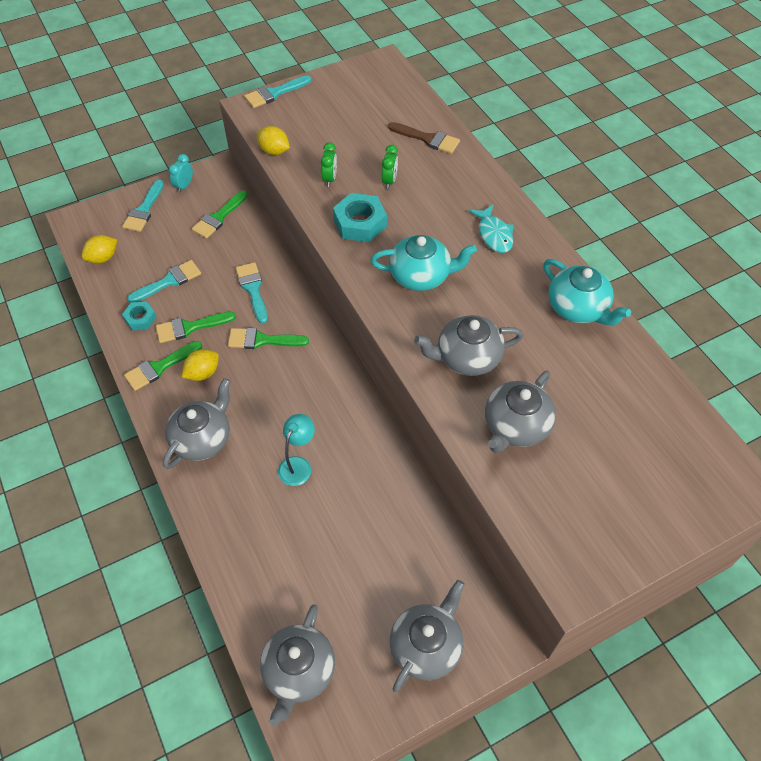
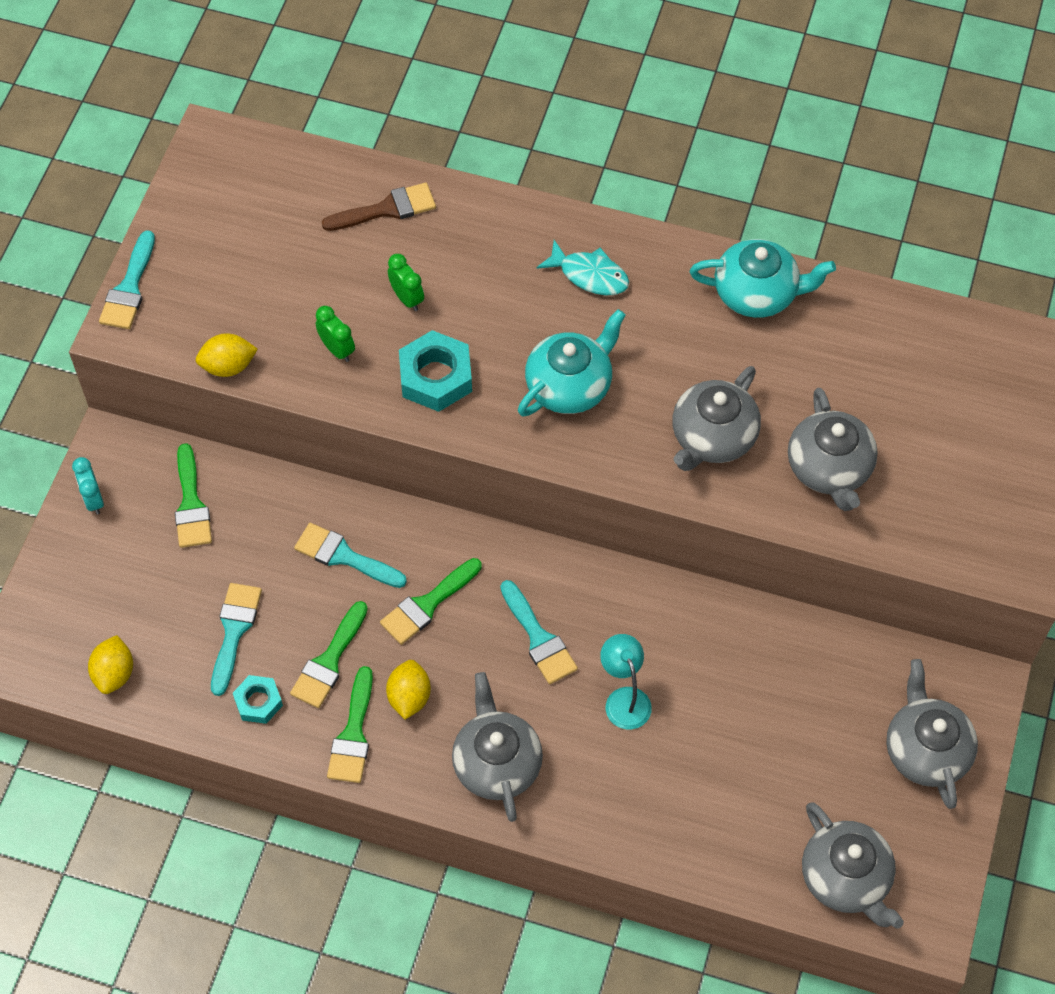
camera: 45 degrees left, 5 degrees up
turquoise brush [122,180,164,232] -> turquoise brush moved to [500,580,578,684]

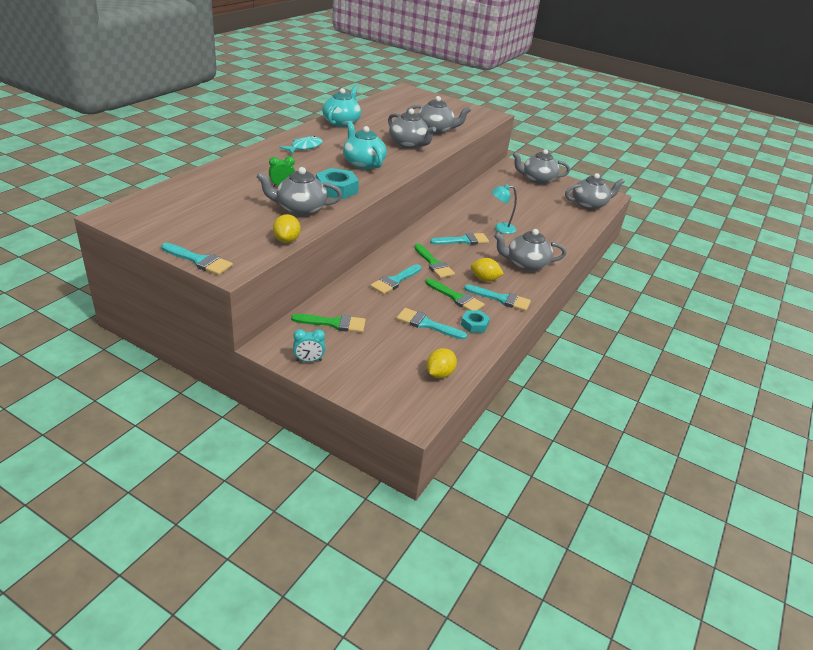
camera: 80 degrees left, 25 degrees down
yellow lemon [88,635,133,694] -> yellow lemon turned 75 degrees counterclockwise [426,348,457,378]
green clock [316,306,355,362] -> grey teapot [256,167,342,216]
brown brush [322,183,436,231] -> none
green brush [327,666,373,783] -> turquoise brush [464,284,531,311]

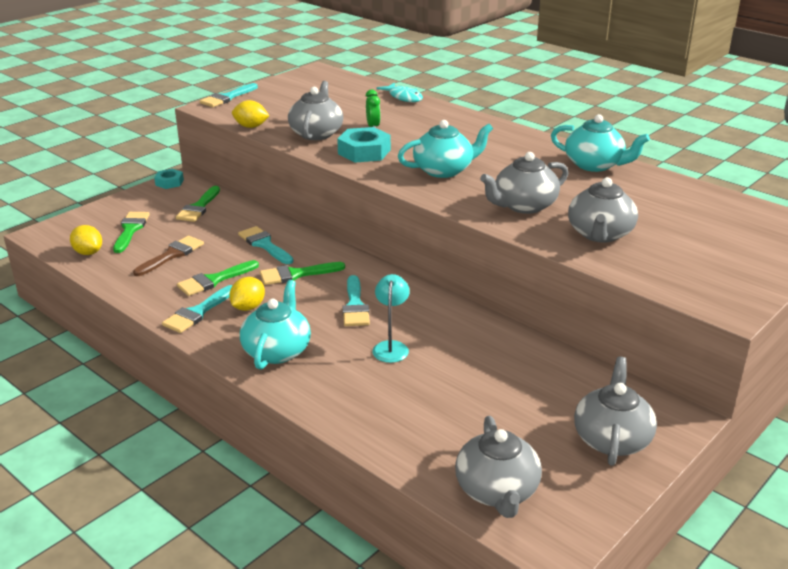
camera: 105 degrees right, 5 degrees down
turquoise fish [279,136,323,154] -> turquoise fish moved to [376,83,423,102]
turquoise clock [293,329,325,362] -> none
turquoise brush [397,308,467,340] -> brown brush [133,236,204,276]
turquoise nut [461,310,490,333] -> turquoise nut moved to [154,169,184,189]
grey teapot [494,229,567,271] -> turquoise teapot [240,280,311,370]
none -> green brush [113,212,150,253]

